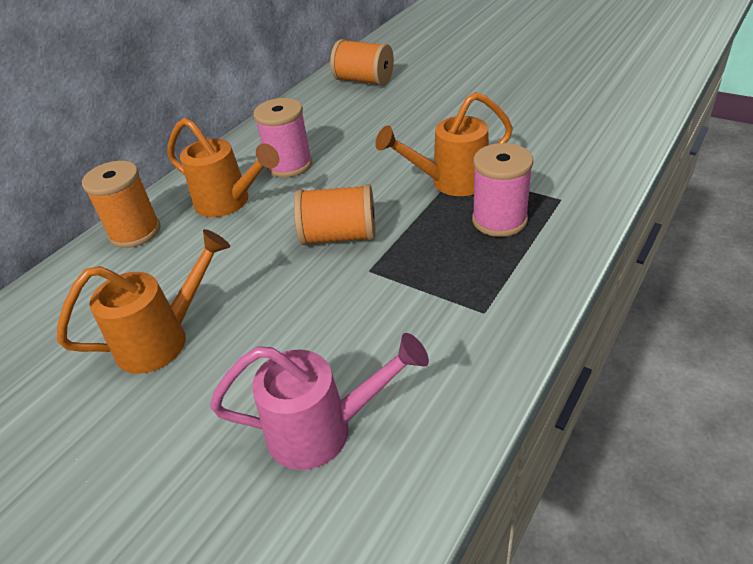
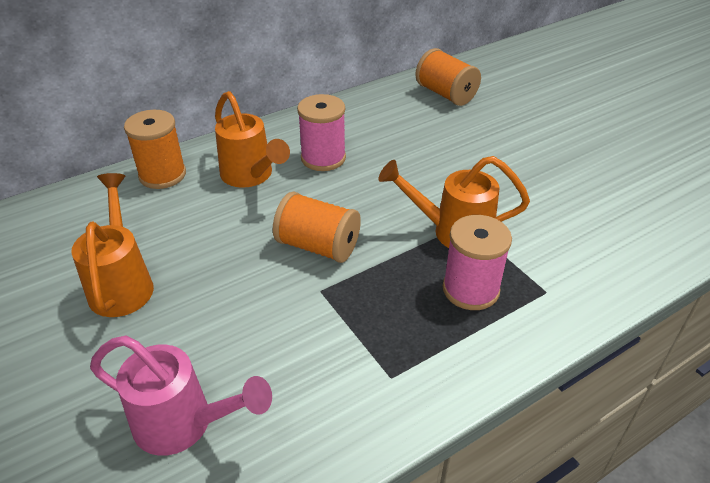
camera: 20 degrees right, 0 degrees up
orange watering can [57,229,230,374] -> orange watering can turned 90 degrees counterclockwise [71,173,154,317]

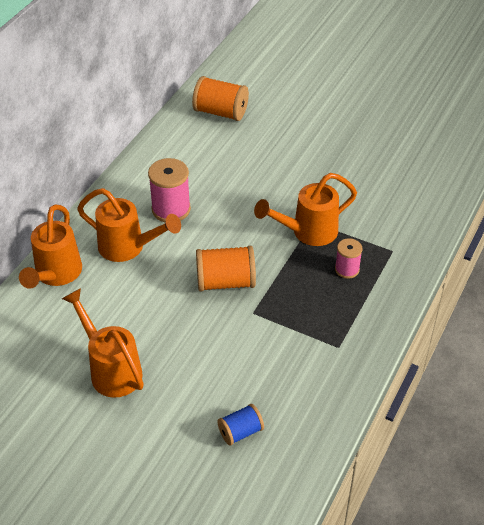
camera: 30 degrees left, 5 degrees up
pink watering can [90,336,272,456] -> blue spool [217,404,264,446]
orange spool [124,110,186,189] -> orange watering can [19,204,82,289]
pink spool [443,215,512,310] -> pink spool [335,238,363,279], size x0.60

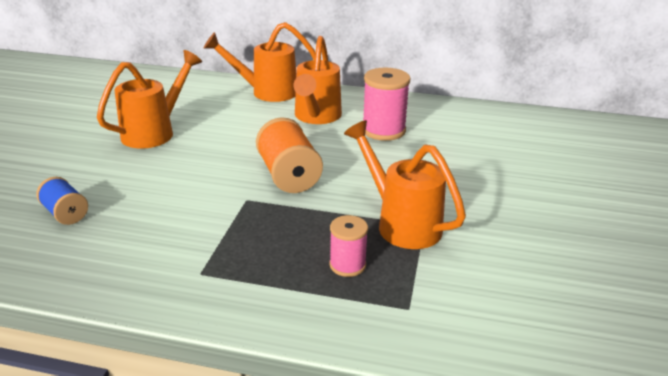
camera: 75 degrees right, 15 degrees down
orange spool [192,76,249,121] -> none

